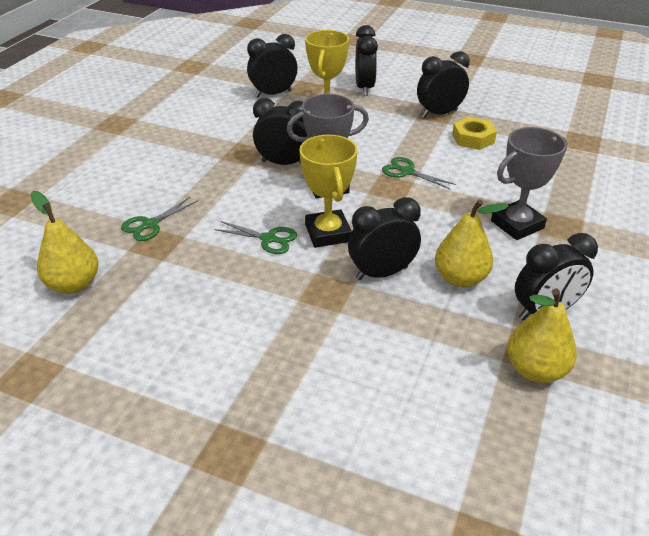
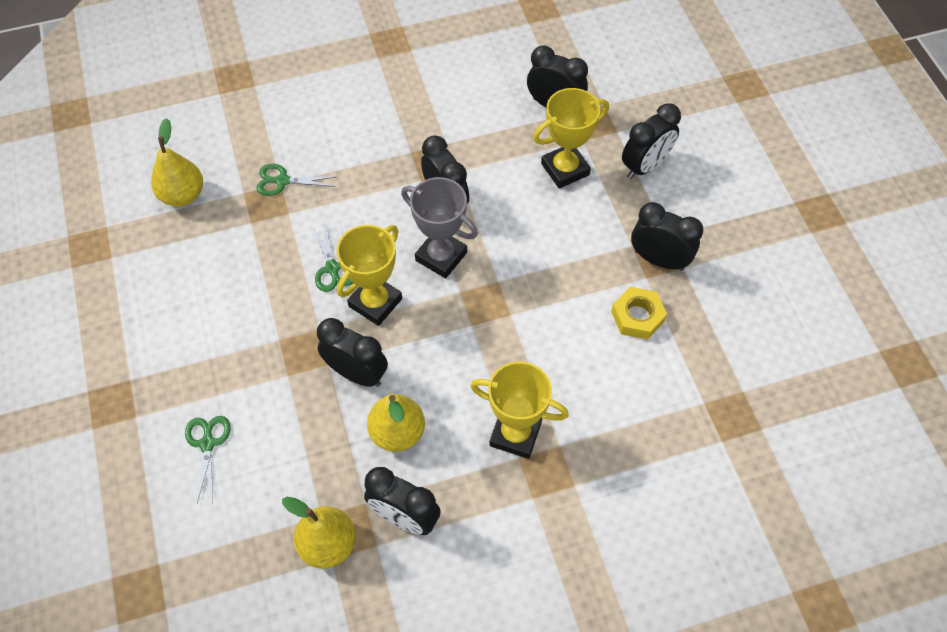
camera: 50 degrees right, 20 degrees up
green scissors [382,157,456,189] -> green scissors moved to [185,416,231,503]
grey trophy [491,127,567,240] -> yellow trophy [470,362,569,459]

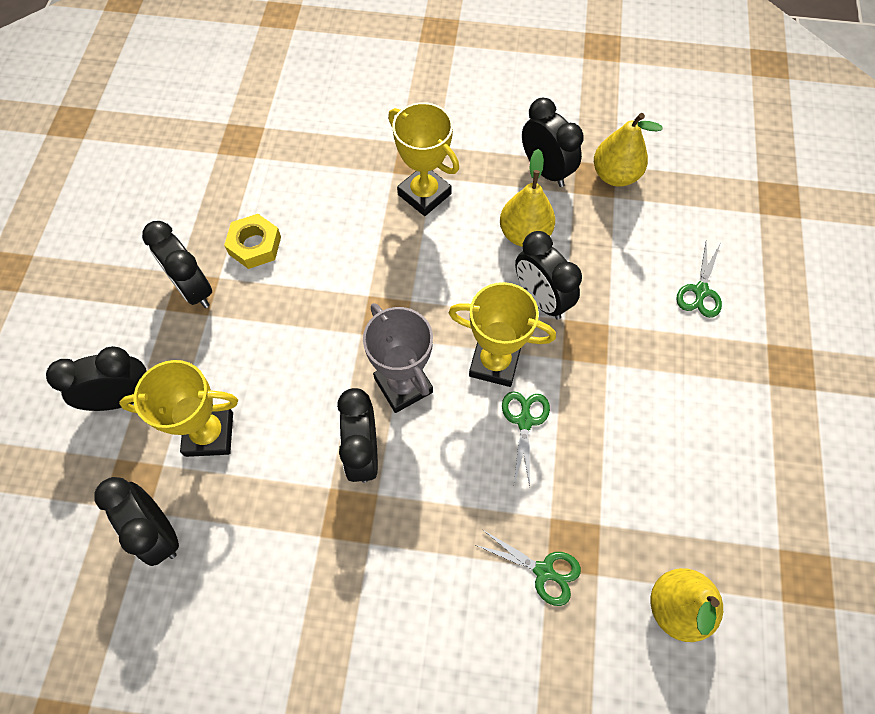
camera: 155 degrees left, 5 degrees up
yellow trophy [337,225,402,326] -> yellow trophy turned 45 degrees clockwise [449,282,556,387]

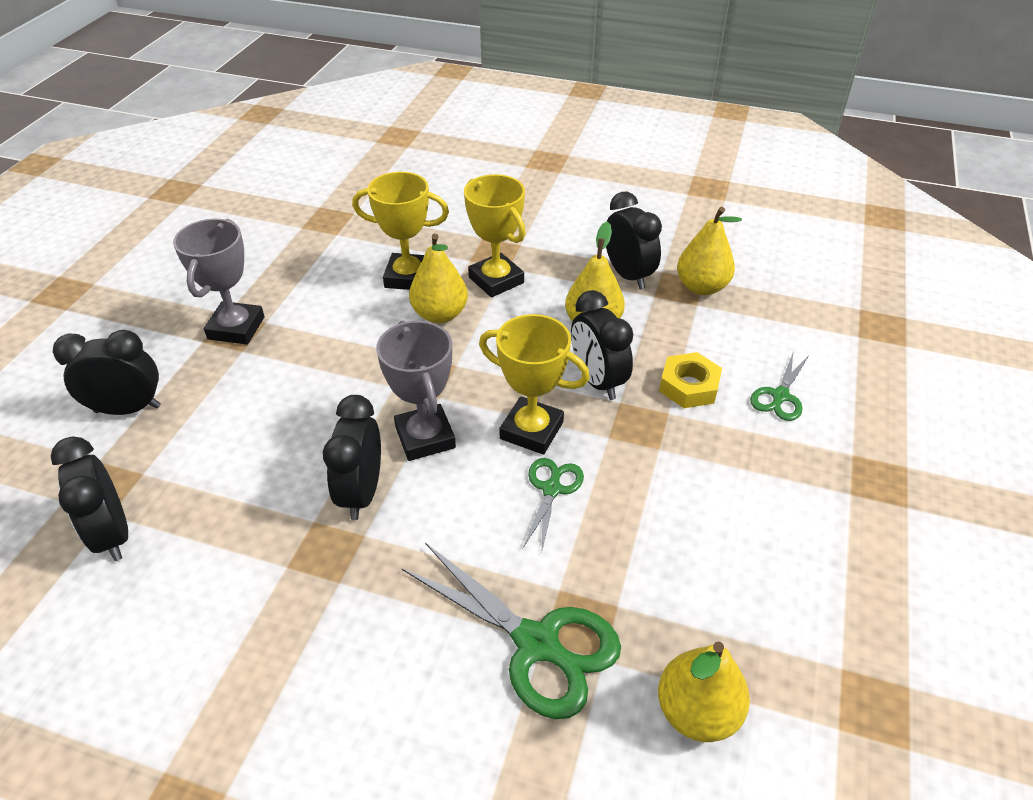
camera: 10 degrees right, 20 degrees down
yellow trophy [119,360,238,457] -> yellow trophy moved to [352,172,449,290]
black clock [142,221,212,308] -> grey trophy [173,219,265,344]
yellow nut [224,214,281,269] -> yellow nut moved to [659,352,722,408]
green scissors [476,530,581,606] -> green scissors [401,542,621,719], size x1.83
none -> yellow pear [409,234,468,323]

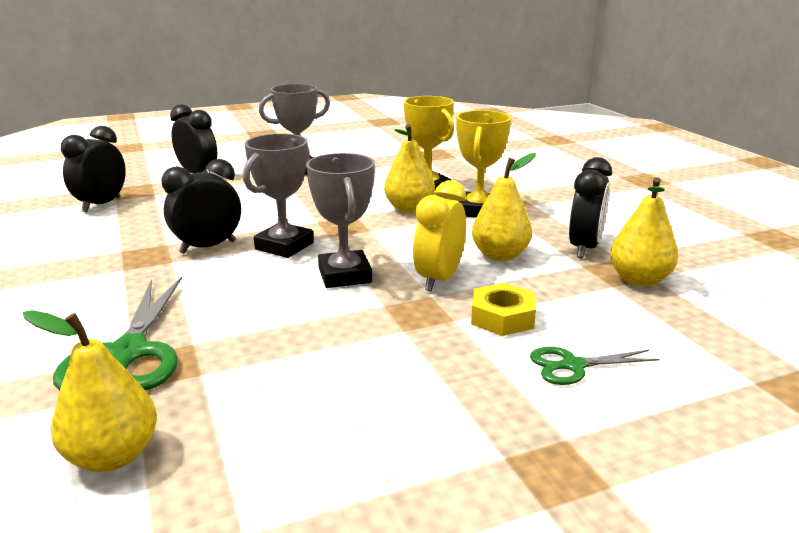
camera: 50 degrees right, 20 degrees down
yellow trophy [479,314,590,455] -> grey trophy [306,153,375,288]
green scissors [523,458,584,550] -> none
black clock [571,290,633,400] -> yellow clock [413,180,466,291]

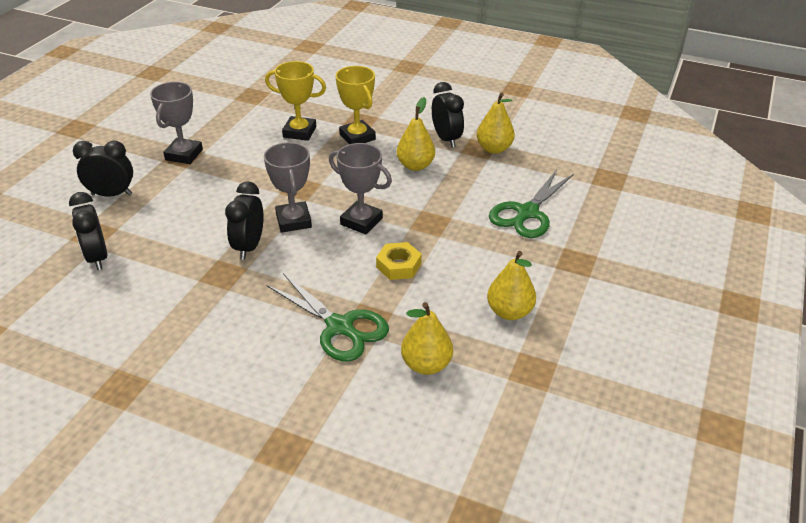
camera: 45 degrees left, 15 degrees up
yellow pear [384,124,435,213] -> yellow pear moved to [487,251,536,320]
yellow clock [413,180,466,291] -> none
yellow nut [471,283,536,336] -> yellow nut moved to [376,242,422,280]
green scissors [530,347,660,385] -> green scissors [489,170,574,238], size x1.83

